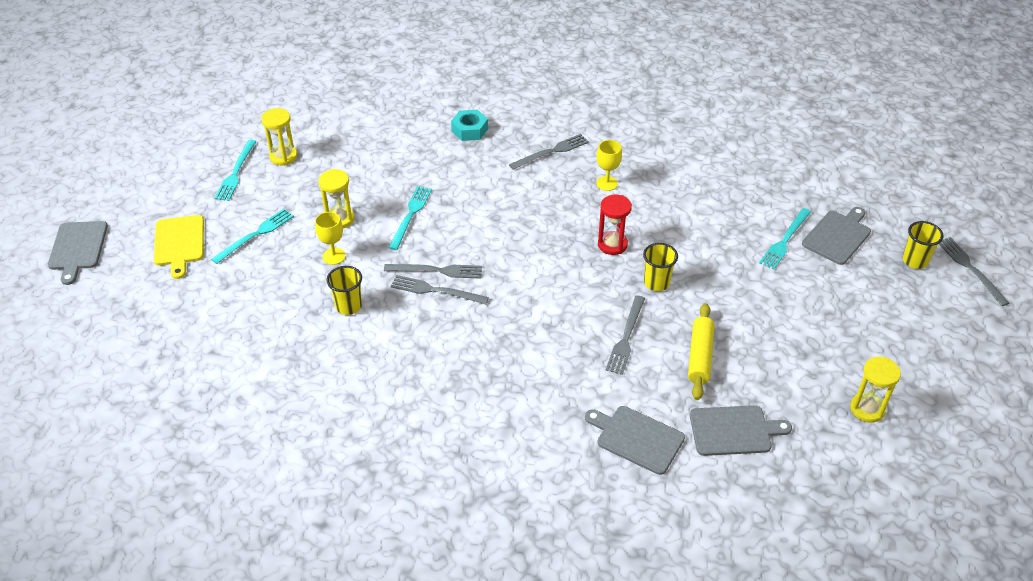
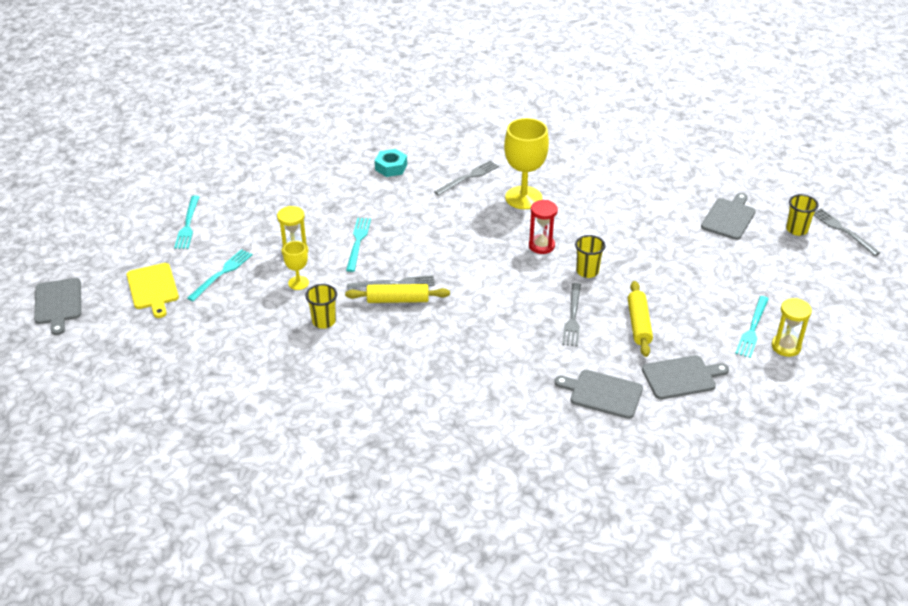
camera: 10 degrees left, 5 degrees down
yellow hourglass [261,108,297,165] -> none
grey fork [391,275,489,305] -> yellow rolling pin [345,284,450,303]
yellow goblet [596,140,622,191] -> yellow goblet [504,118,549,209], size x1.96
turquoise fork [759,208,811,270] -> turquoise fork moved to [735,296,769,358]

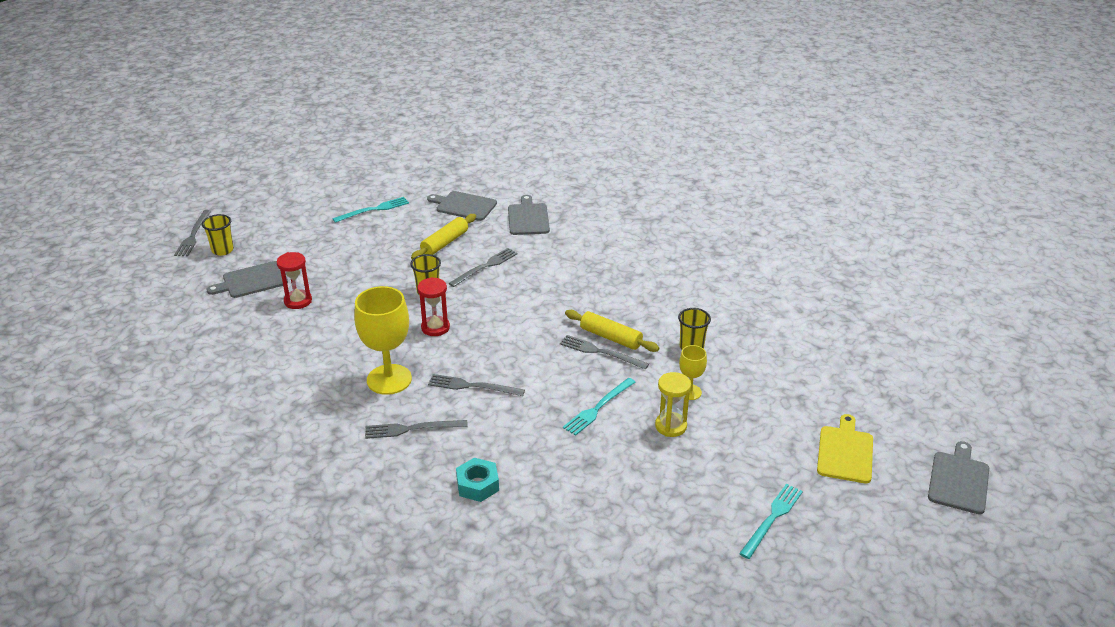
camera: 145 degrees left, 5 degrees down
turquoise fork [187,249,252,301] -> none
grey cutting board [554,370,643,419] -> grey cutting board turned 150 degrees counterclockwise [508,195,550,235]
yellow hourglass [772,298,812,357] -> none
none -> red hourglass [277,252,312,309]
none -> grey fork [428,374,525,396]

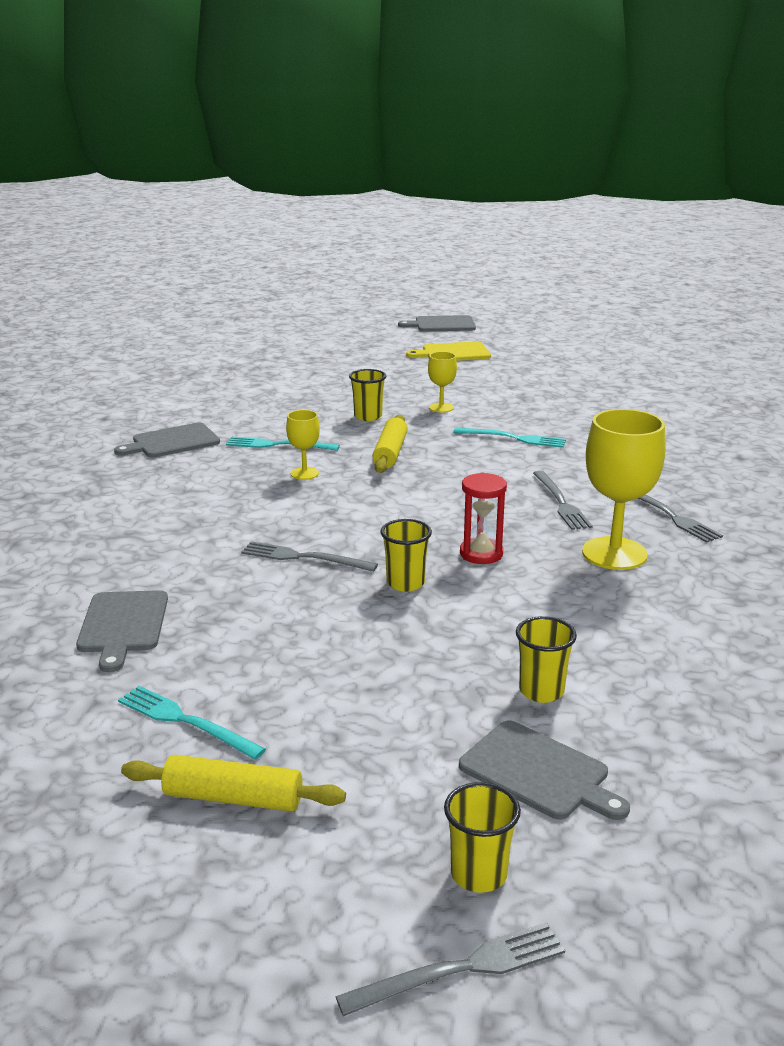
camera: 115 degrees left, 10 degrees down
red hourglass [277,252,312,309] -> yellow cup [516,616,577,703]
yellow rolling pin [411,214,476,259] -> yellow rolling pin moved to [121,755,346,812]
turquoise nut [456,458,499,502] -> none
grey cutting board [508,195,550,235] -> grey cutting board moved to [114,422,220,458]
grey fork [560,335,649,370] -> none
yellow hourglass [655,372,691,437] -> none
turquoise fork [739,484,803,559] -> turquoise fork moved to [226,437,340,451]
none -> yellow goblet [286,410,320,480]

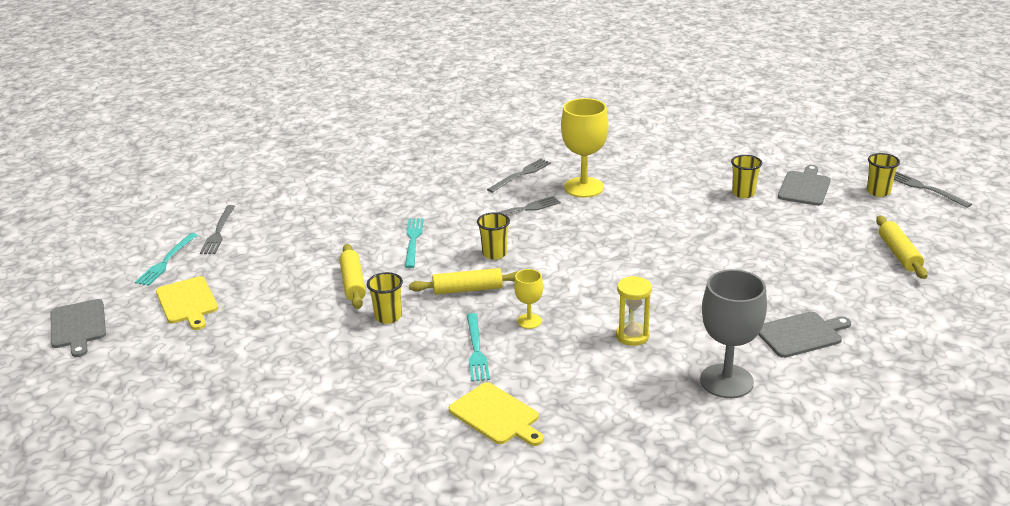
camera: 105 degrees left, 5 degrees up
grey cutting board [114,422,220,458] -> yellow cutting board [449,382,544,446]
turquoise fork [118,686,266,760] -> turquoise fork moved to [135,233,197,286]
grey fork [241,541,378,572] -> grey fork moved to [200,205,235,254]
yellow cup [380,519,432,592] -> yellow cup moved to [477,212,510,260]
yellow goblet [428,352,457,413] -> yellow rolling pin [339,244,366,309]
red hourglass [460,473,507,564] -> none
none -> yellow hourglass [616,276,652,346]
none -> grey goblet [700,269,767,398]

